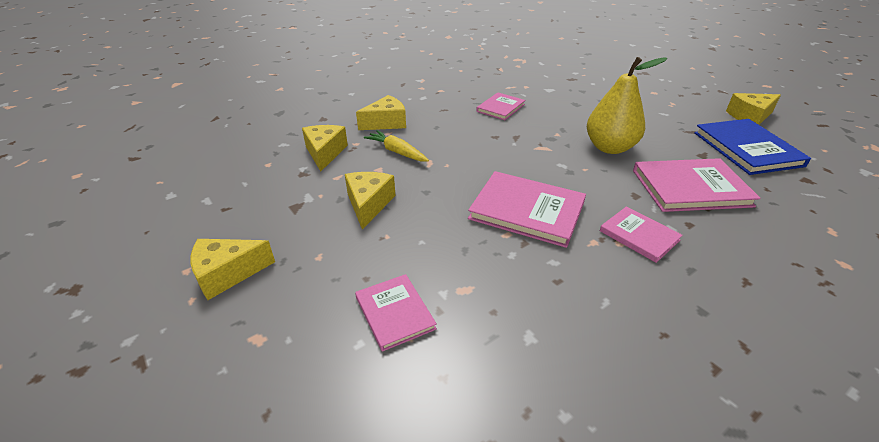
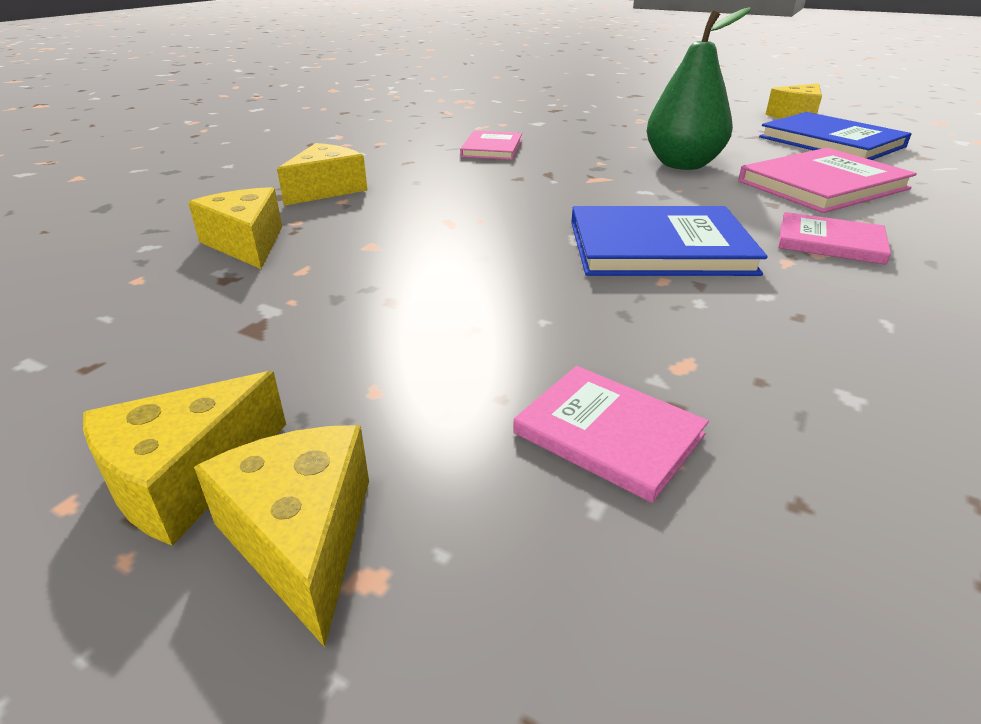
camera: 25 degrees left, 5 degrees down
yellow cheese [345,172,396,229] -> yellow cheese moved to [194,425,369,647]
yellow carrot [364,130,429,162] -> none
pink book [468,171,586,248] -> blue book [571,206,768,276]
yellow pear [587,57,667,154] -> green pear [647,7,751,170]

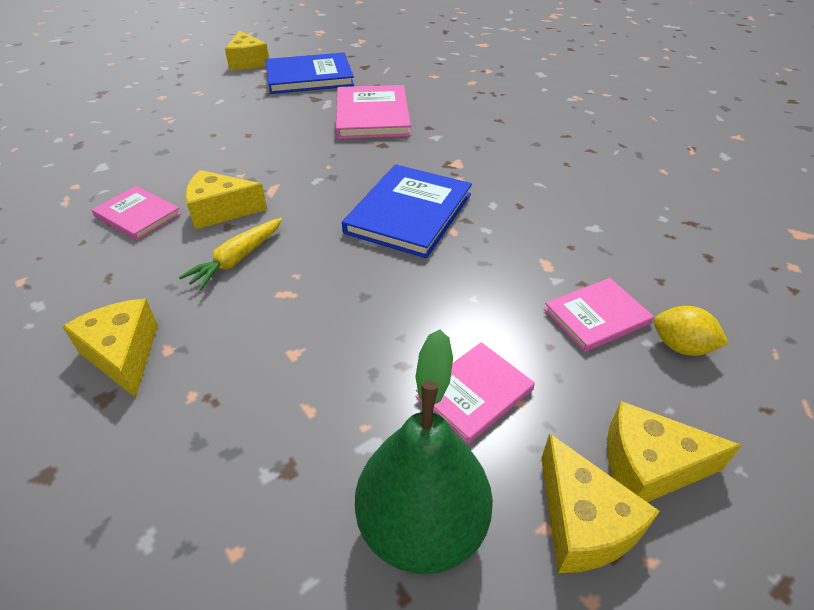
camera: 65 degrees left, 10 degrees up
yellow cheese [188,187,282,269] -> yellow cheese moved to [185,170,267,230]
green pear [647,7,751,170] -> green pear moved to [355,329,493,574]
pink book [778,212,891,265] -> pink book moved to [415,342,535,444]
none -> yellow carrot [179,218,282,290]
none -> yellow lemon [654,306,729,356]

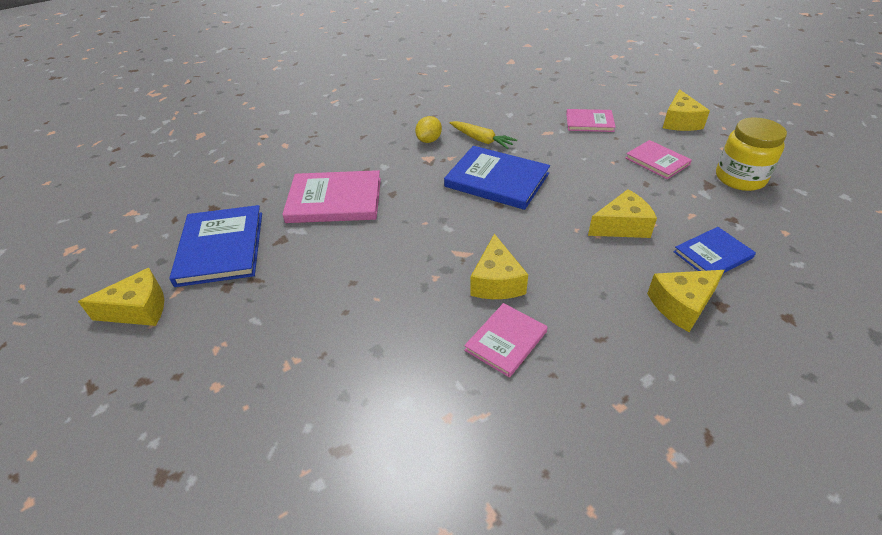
camera: 85 degrees left, 0 degrees up
yellow carrot [179,218,282,290] -> yellow carrot moved to [449,121,517,149]
green pear [355,329,493,574] -> yellow jar [716,117,787,191]
yellow cheese [541,433,660,573] -> yellow cheese moved to [588,189,657,238]
pink book [544,278,654,352] -> pink book turned 60 degrees counterclockwise [566,109,616,132]
yellow lemon [654,306,729,356] -> yellow lemon moved to [415,116,442,143]
none -> blue book [673,227,756,273]

